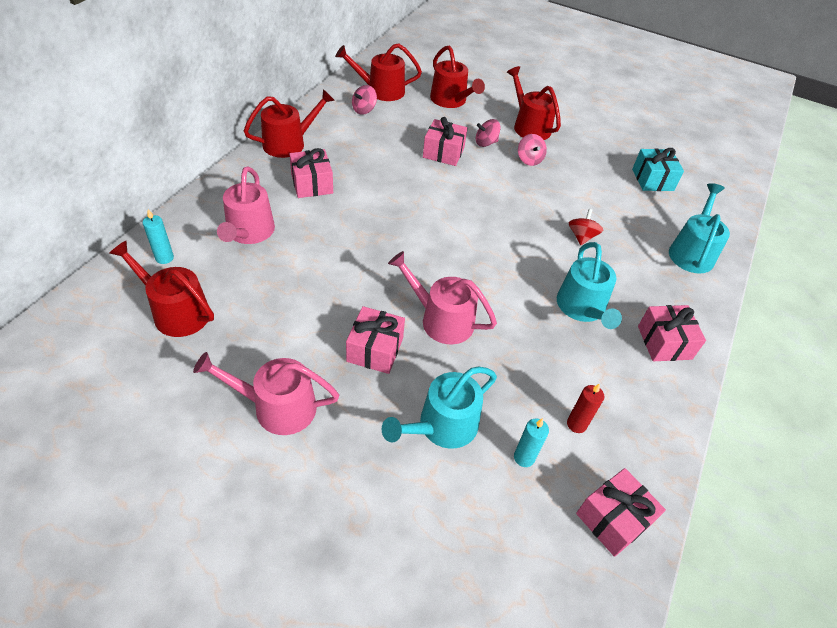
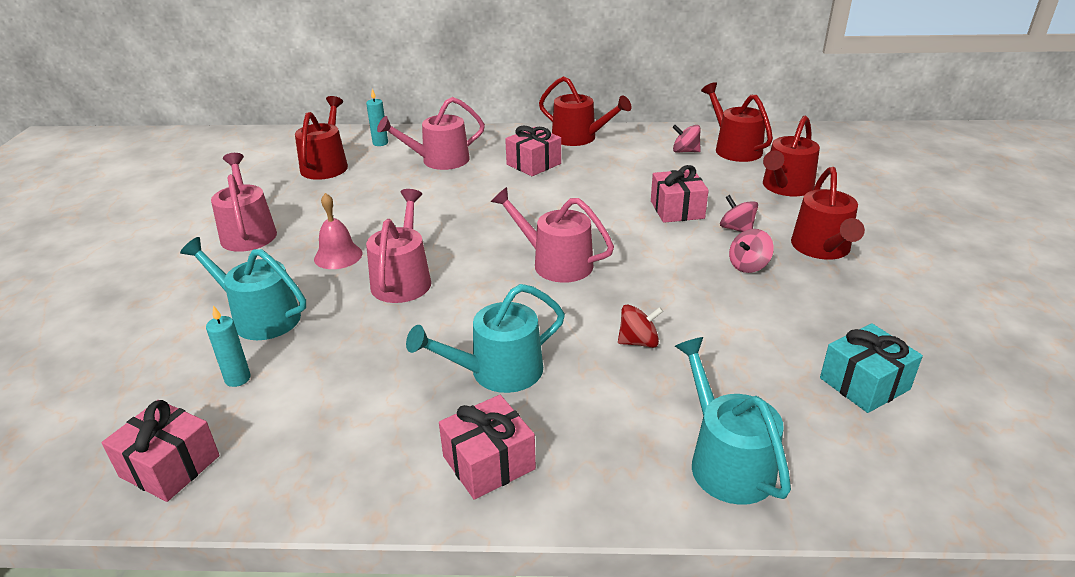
camera: 70 degrees right, 15 degrees down
pink gift [346,306,405,374] -> pink bell [314,193,362,269]
red watering can [507,66,561,140] -> red watering can turned 150 degrees clockwise [791,167,865,260]
red candle [567,383,604,433] -> none
turquoise watering can [669,183,730,274] -> turquoise watering can turned 105 degrees counterclockwise [675,337,791,505]
none -> pink watering can [491,187,614,283]

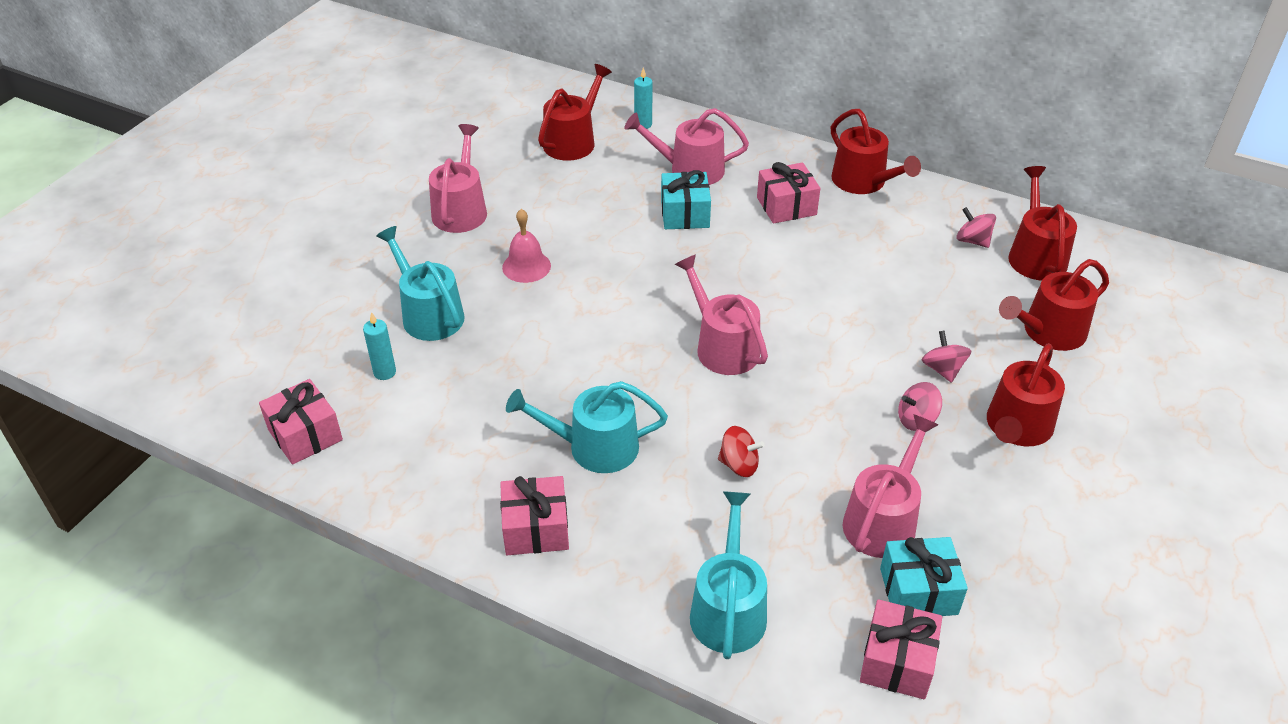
camera: 25 degrees right, 10 degrees up
pink watering can [366,189,431,303] -> pink watering can moved to [843,414,938,558]
pink gift [651,165,709,223] -> pink gift moved to [860,599,942,699]
none -> turquoise gift [661,170,711,229]

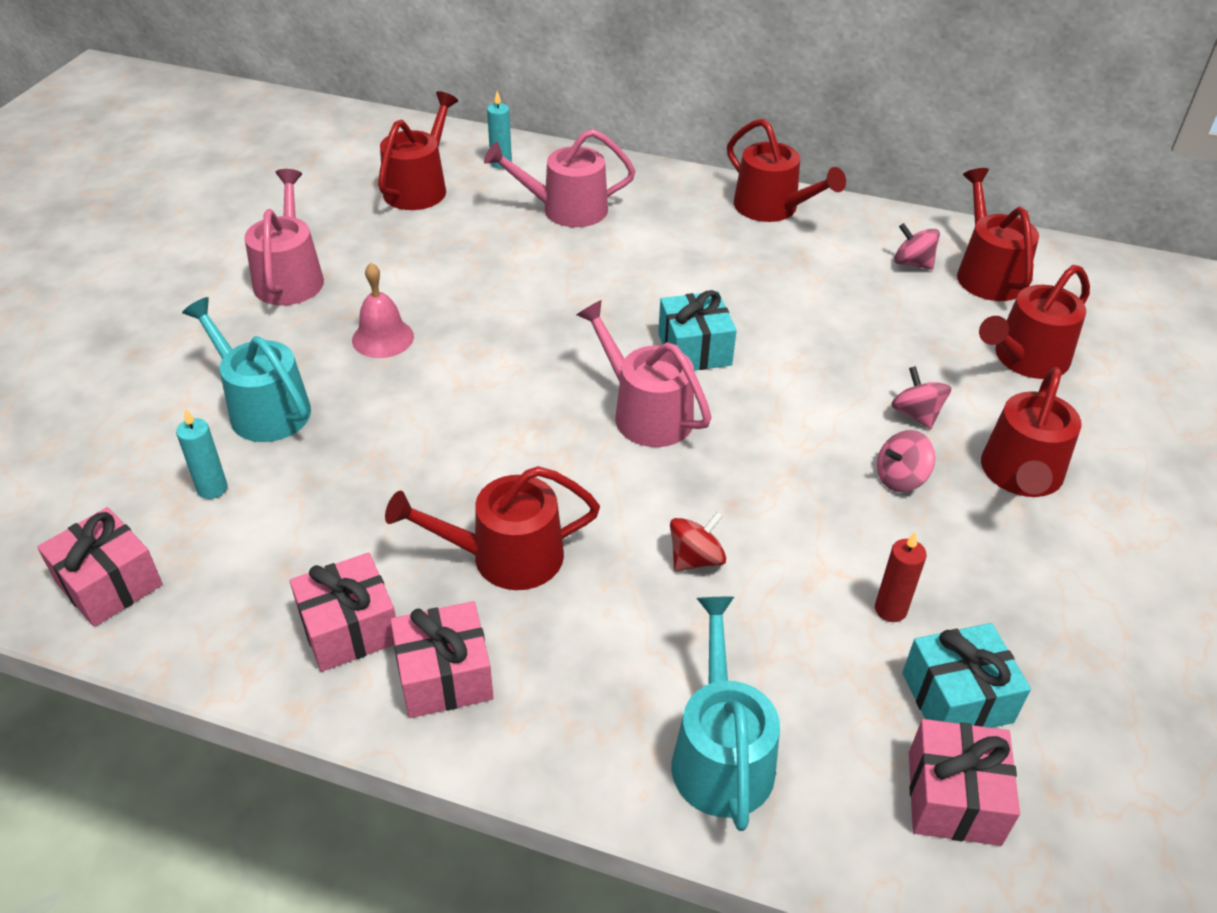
camera: 10 degrees left, 0 degrees up
turquoise watering can [506,381,668,473] -> red watering can [385,466,600,590]
turquoise gift [661,170,711,229] -> turquoise gift moved to [658,290,737,370]
red spinning top [718,426,764,477] -> red spinning top turned 45 degrees counterclockwise [670,512,726,571]
pink gift [757,162,821,224] -> pink gift moved to [290,552,396,672]
pink watering can [843,414,938,558] -> red candle [875,532,927,622]

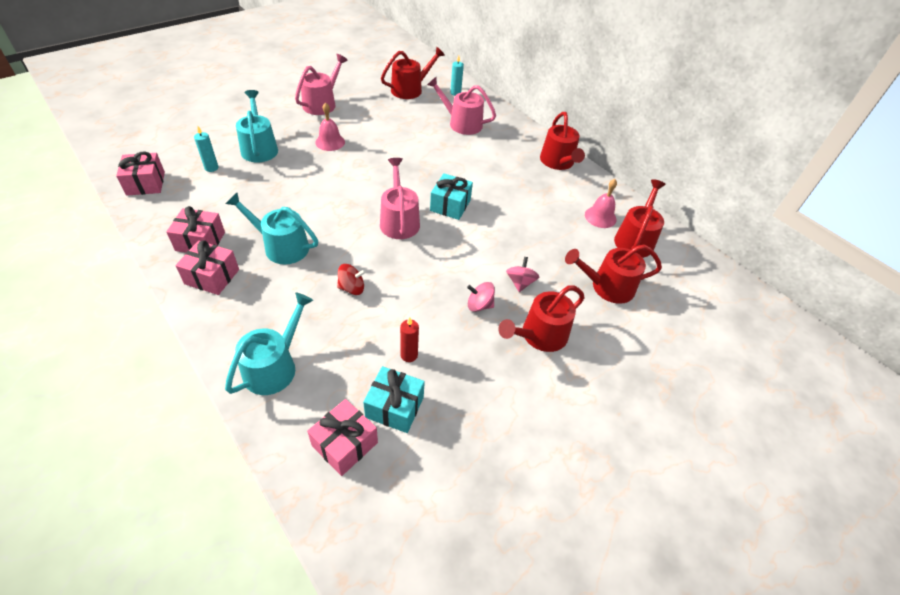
camera: 30 degrees right, 5 degrees up
red watering can [385,466,600,590] -> turquoise watering can [226,193,318,264]
pink spinning top [894,223,940,270] -> pink bell [585,179,617,228]

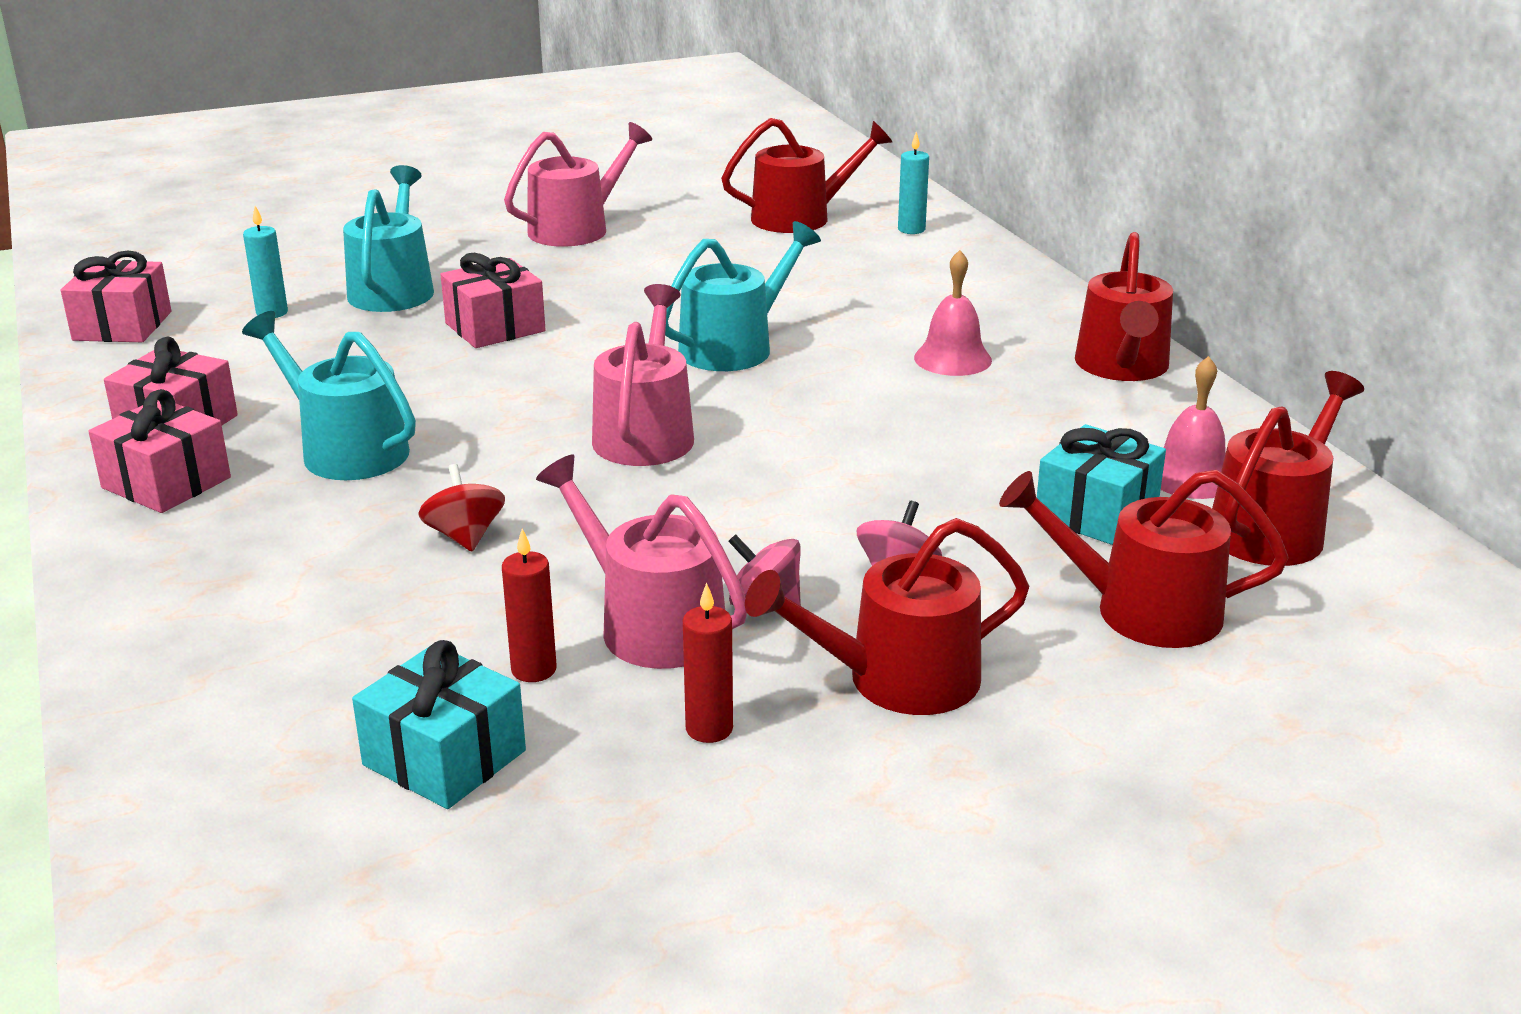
camera: 20 degrees right, 20 degrees down
turquoise watering can [225,293,313,395] -> turquoise watering can moved to [665,221,821,371]
pink gift [307,399,378,476] -> pink gift moved to [440,253,546,348]
pink bell [315,102,345,151] -> pink bell moved to [914,250,992,376]
red spinning top [337,264,366,295] -> red spinning top turned 120 degrees counterclockwise [418,464,505,552]
pink watering can [427,77,496,135] -> pink watering can moved to [536,455,747,669]
turquoise gift [430,173,473,220] -> turquoise gift moved to [1037,424,1166,545]
none -> red candle [683,582,733,743]

